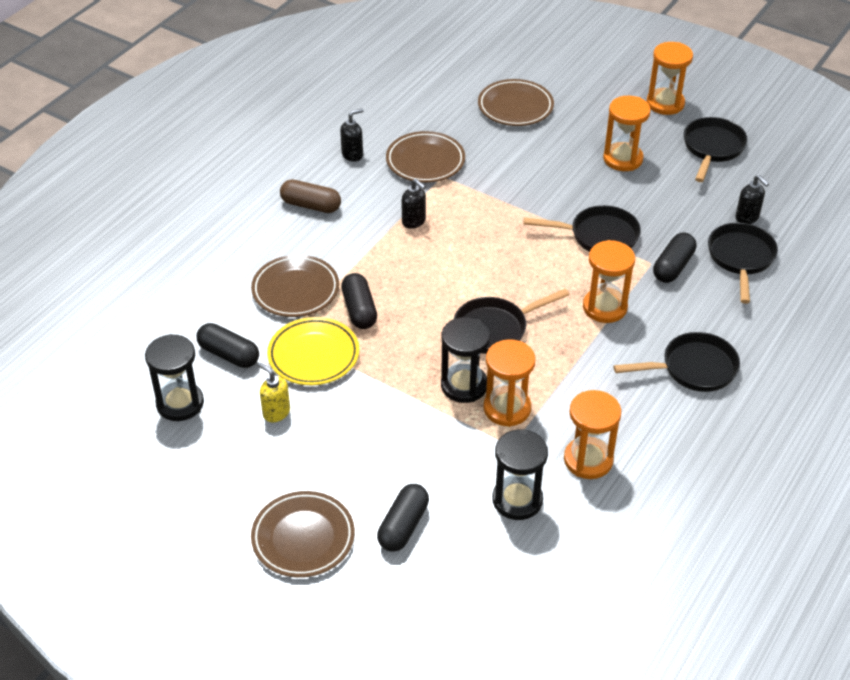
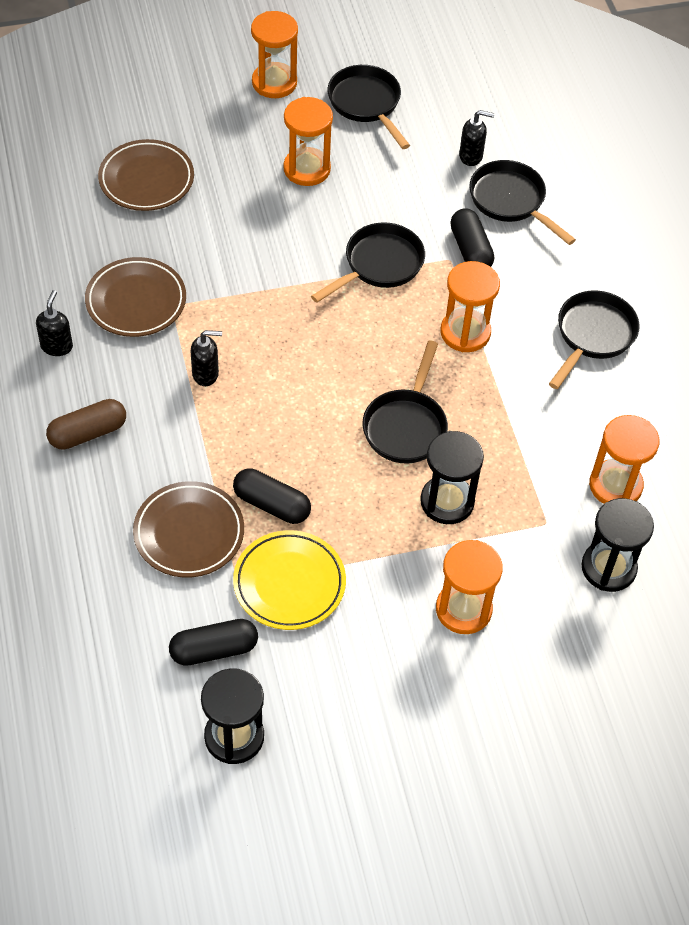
camera: 50 degrees left, 10 degrees up
brown plate [251,491,355,578] -> none
yellow soap dispenser [258,363,290,422] -> none
black capsule [377,484,429,552] -> none
orange hourglass [483,339,535,427] -> orange hourglass moved to [436,540,503,634]

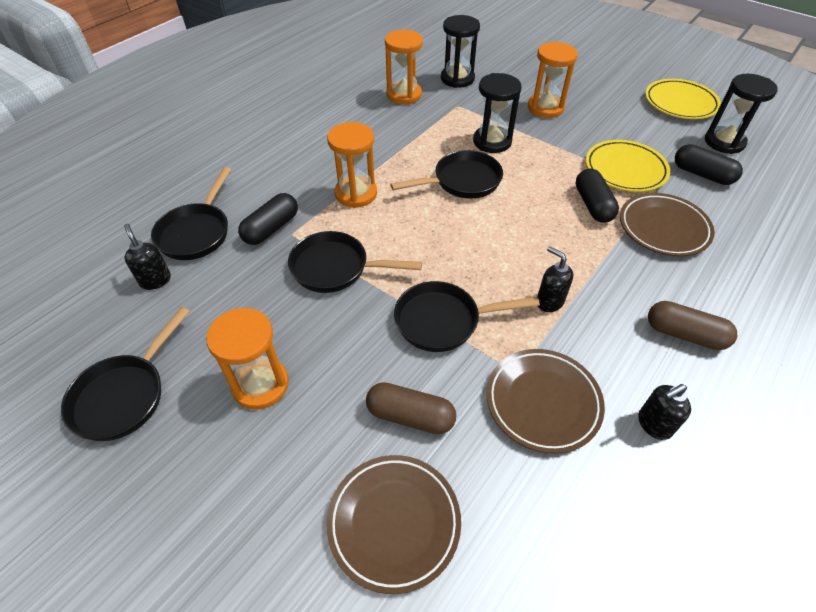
camera: 125 degrees left, 5 degrees down
orange hourglass [251,11,298,98] -> none
black pan [549,291,639,389] -> black pan moved to [394,281,540,352]
none -> brown capsule [366,382,456,434]
none -> yellow plate [645,79,721,119]

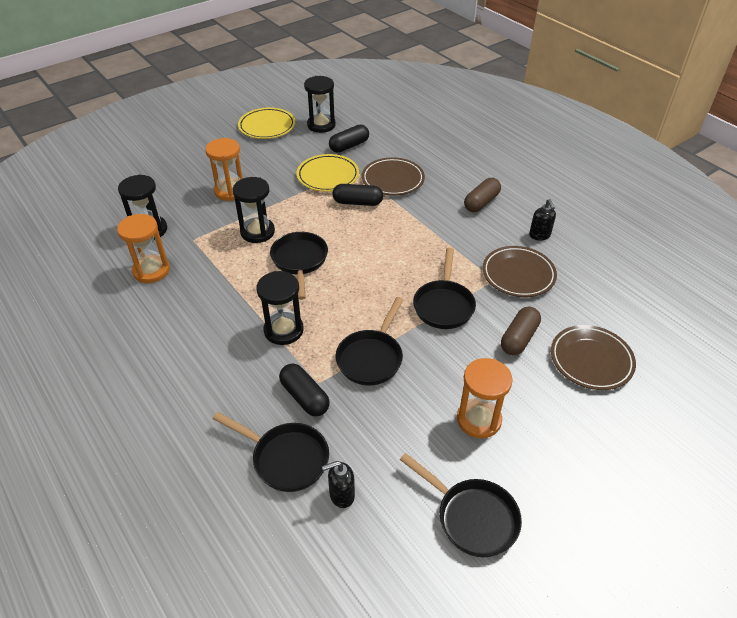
camera: 75 degrees left, 5 degrees down
orange hourglass [327,122,377,208] -> black hourglass [256,271,304,345]
black soap dispenser [537,246,573,312] -> none

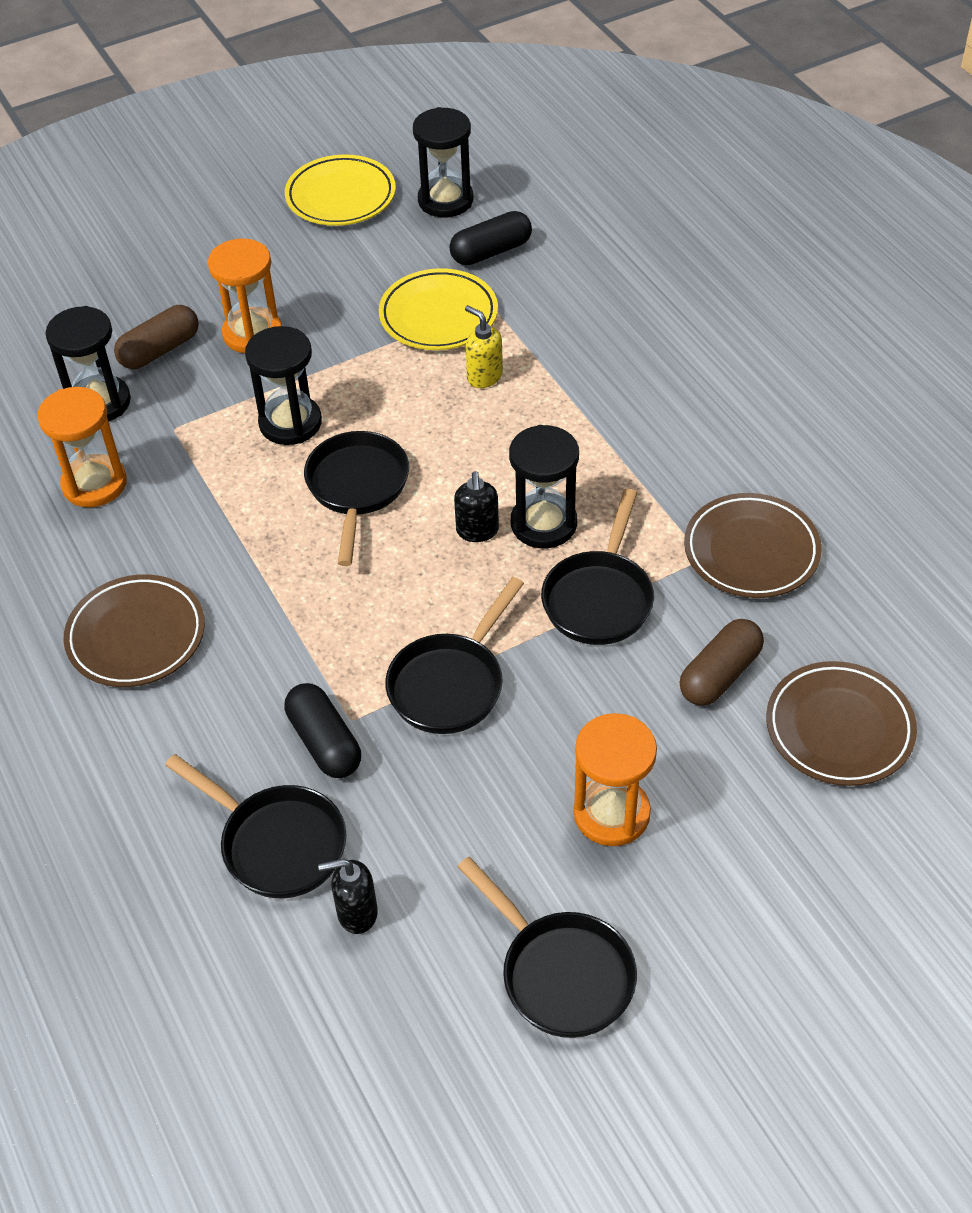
camera: 10 degrees right, 5 degrees up
black hourglass [256,271,304,345] -> black hourglass moved to [509,425,579,548]
black capsule [333,184,383,206] -> yellow soap dispenser [465,305,503,388]
brown plate [362,157,425,196] -> brown plate moved to [64,574,205,687]
brown capsule [464,178,501,212] -> brown capsule moved to [114,305,199,369]
black soap dispenser [529,199,556,241] -> black soap dispenser moved to [454,471,499,542]

